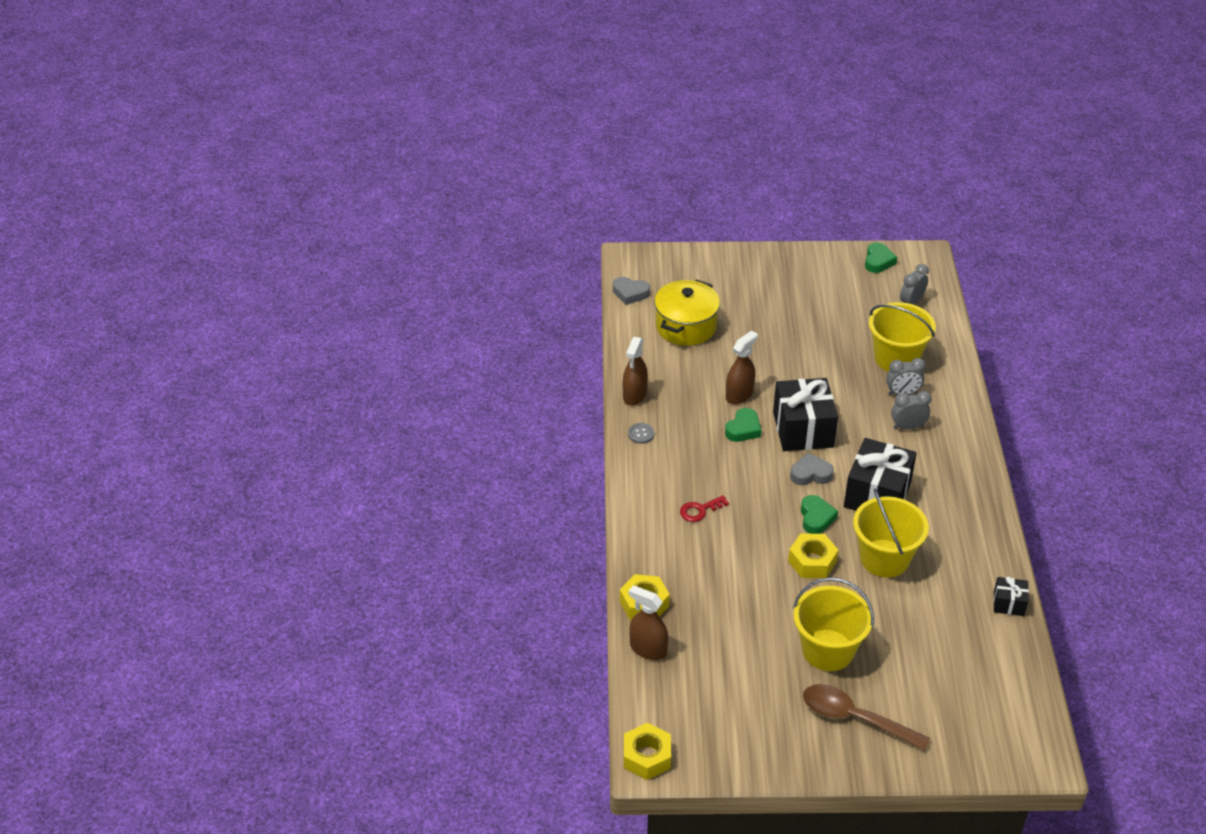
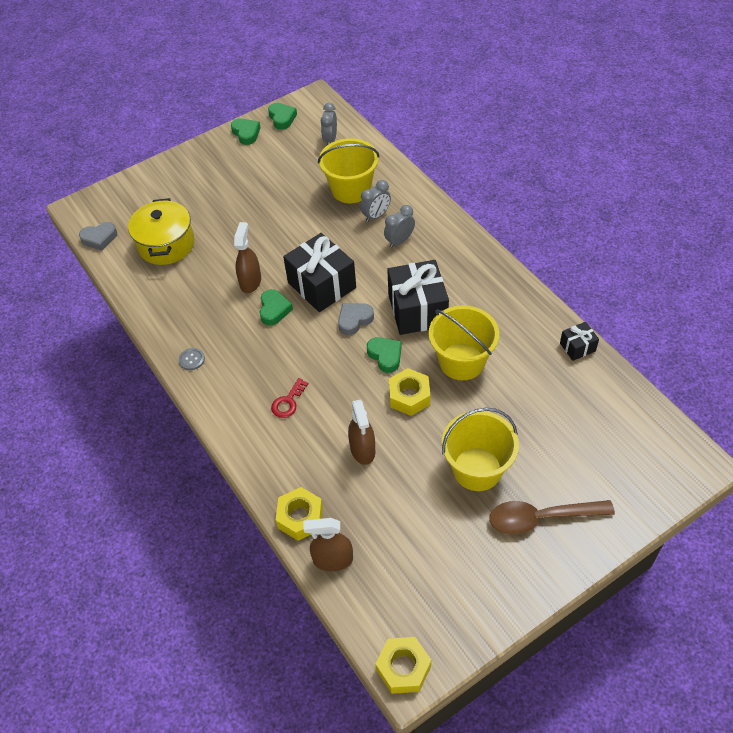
camera: 30 degrees left, 10 degrees up
brown spray bottle [623,337,648,406] -> brown spray bottle moved to [348,399,375,465]
none -> green heart [231,118,260,145]

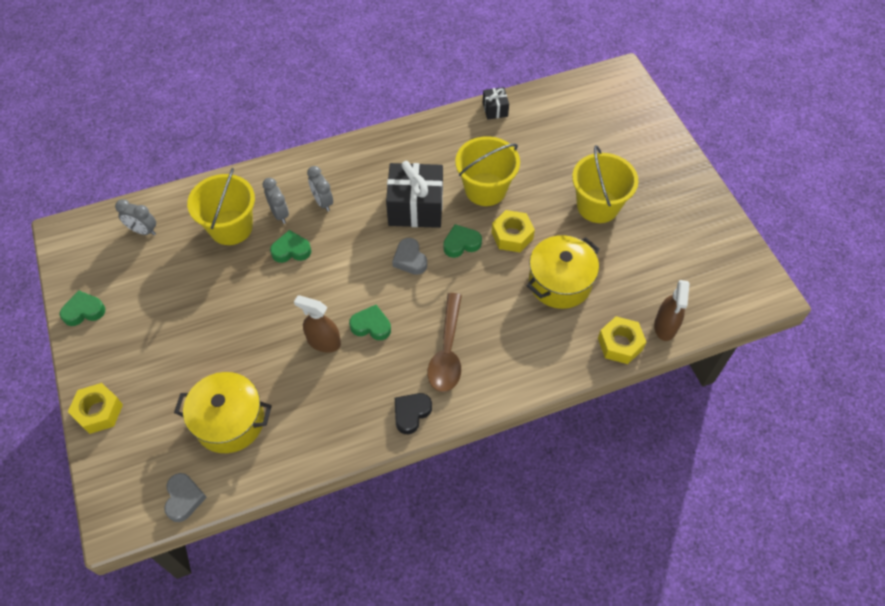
camera: 80 degrees left, 5 degrees up
grey button [179,348,205,370] -> black heart [395,393,432,434]
green heart [268,103,297,130] -> green heart moved to [270,230,311,263]
red key [271,378,309,418] -> none
black gift [283,233,356,312] -> none
brown spray bottle [348,399,375,465] -> yellow pot [527,235,600,309]
yellow nut [375,637,431,694] -> yellow nut moved to [68,383,123,434]
brown spoon [490,500,615,534] -> brown spoon moved to [428,293,462,392]

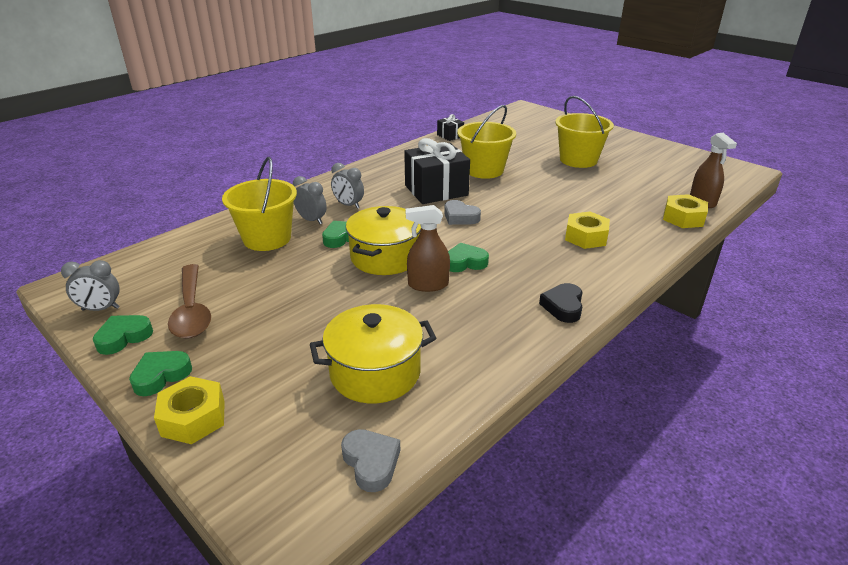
camera: 25 degrees left, 25 degrees down
grey clock [115,199,156,235] -> grey clock moved to [61,260,120,311]
brown spoon [428,293,462,392] -> brown spoon moved to [168,264,211,339]
green heart [443,224,482,258] -> green heart moved to [129,351,192,396]
yellow nut [491,210,535,252] -> yellow nut moved to [565,212,610,249]
yellow pot [527,235,600,309] -> yellow pot moved to [346,206,421,275]

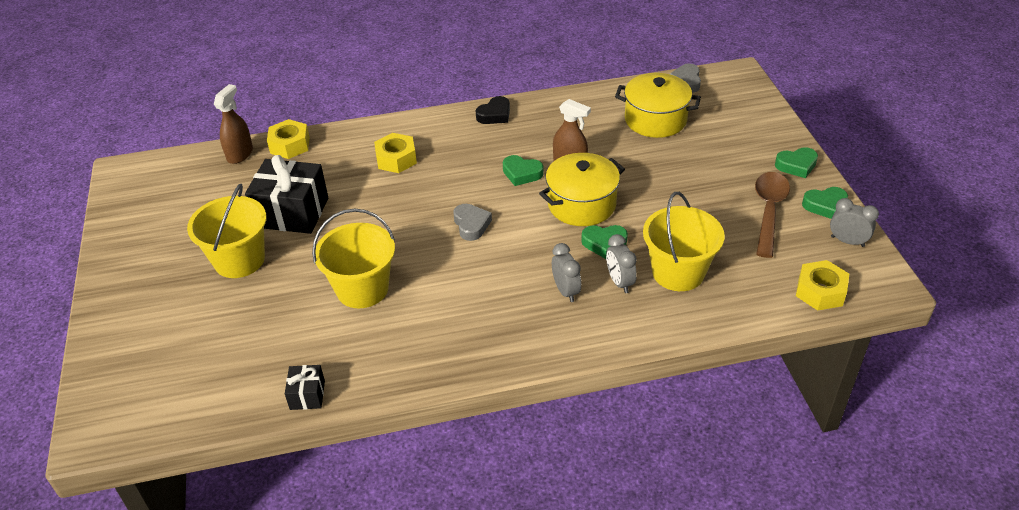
camera: 145 degrees left, 10 degrees up
yellow nut [154,376,225,444] -> yellow nut moved to [796,260,849,311]
black gift [404,138,470,204] -> black gift moved to [245,155,328,234]

